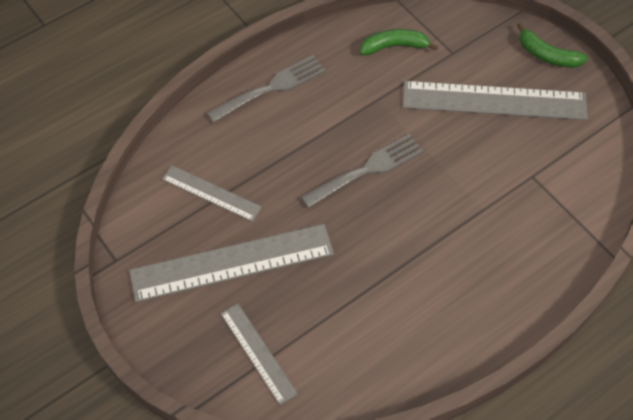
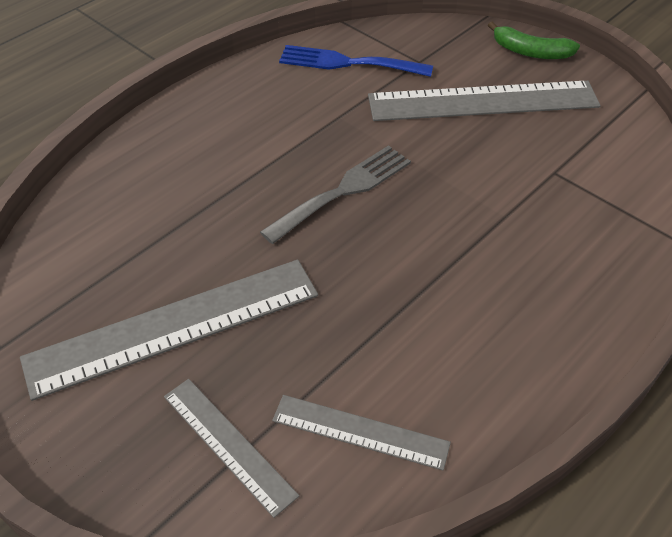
camera: 10 degrees left, 10 degrees down
grey ruler [162,165,262,222] -> grey ruler moved to [272,395,451,471]
grey fork [207,55,326,123] -> none
green banana [360,29,438,55] -> blue fork [279,45,433,77]

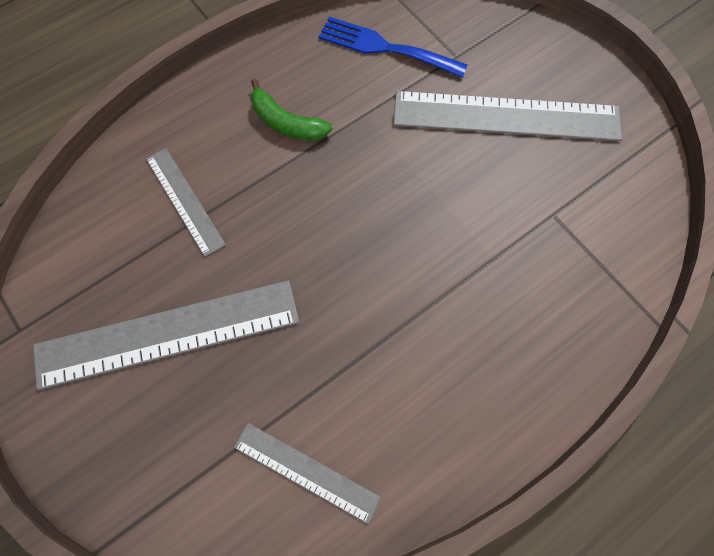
camera: 10 degrees right, 20 degrees up
grey ruler [164,379,299,518] -> grey ruler moved to [146,148,226,257]
grey fork [260,145,411,244] -> none
green banana [488,22,580,59] -> green banana moved to [251,79,333,140]

